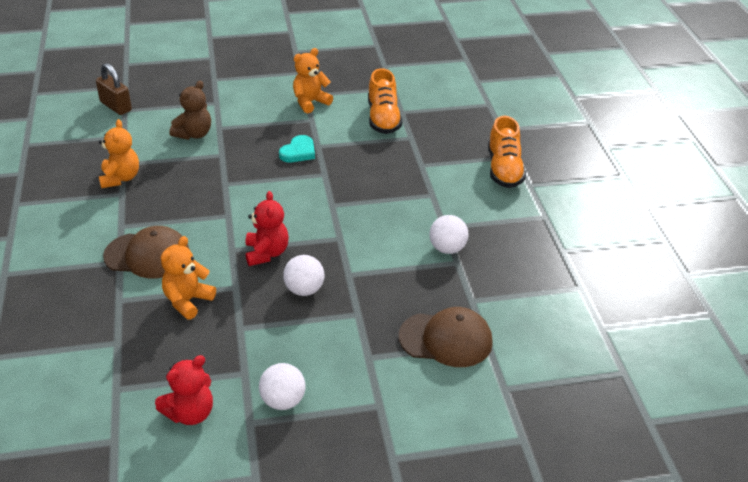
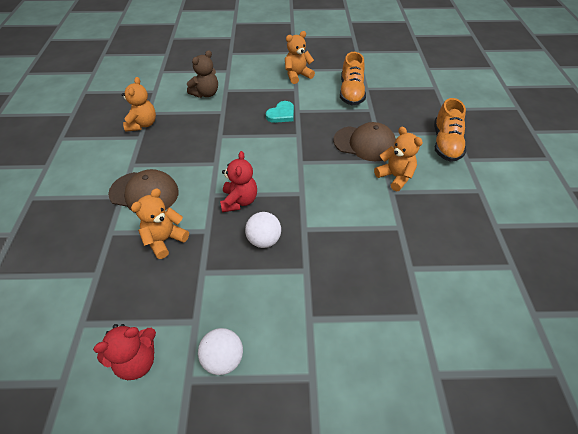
camera: 10 degrees right, 10 degrees up
brown padlock [96,63,132,115] -> none
brown cap [399,307,493,367] -> brown cap moved to [333,122,396,161]
white ball [429,215,469,254] -> none
none -> orange teddy bear [374,127,423,191]

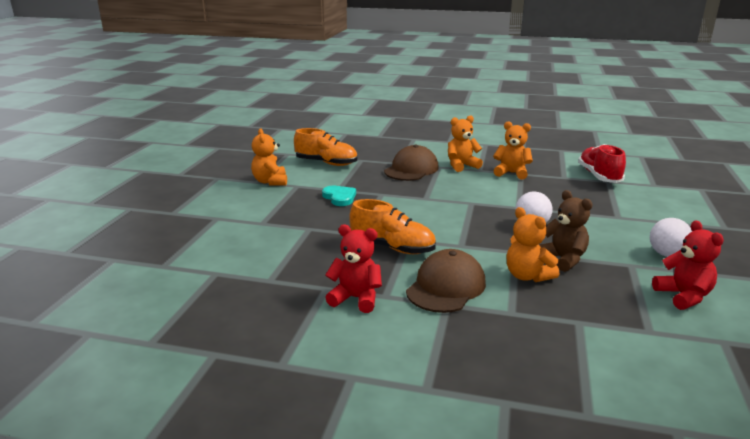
camera: 75 degrees left, 25 degrees down
orange teddy bear [122,77,156,132] -> orange teddy bear moved to [493,121,533,180]
brown teddy bear [187,50,218,98] -> brown teddy bear moved to [539,190,593,272]
red teddy bear [220,151,257,212] -> red teddy bear moved to [325,224,382,313]
orange shoe [434,98,466,162] -> orange shoe moved to [349,199,436,254]
none -> red shoe [578,144,626,183]

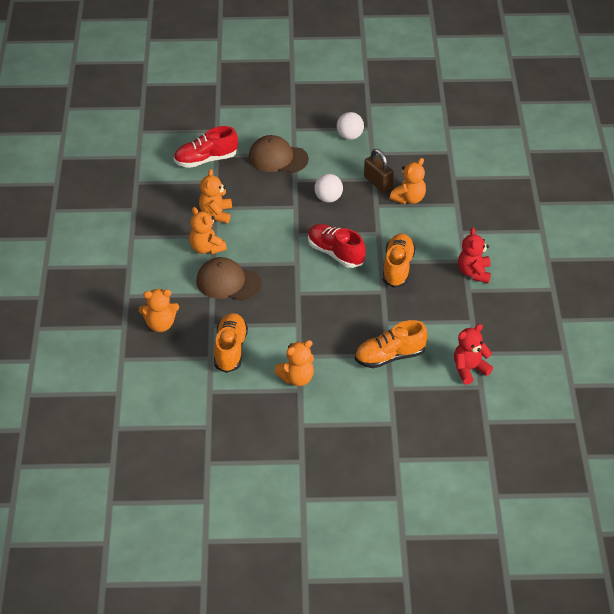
camera: 105 degrees left, 20 degrees up
turquoise heart [322,186,356,206] -> none
brown cap [406,249,486,313] -> brown cap moved to [248,135,309,173]
brown teddy bear [539,190,593,272] -> brown padlock [364,149,394,193]
red teddy bear [652,220,724,310] -> red teddy bear moved to [454,324,493,385]
none -> orange teddy bear [139,289,179,332]
none -> red shoe [308,224,366,268]
none -> orange shoe [355,320,428,368]

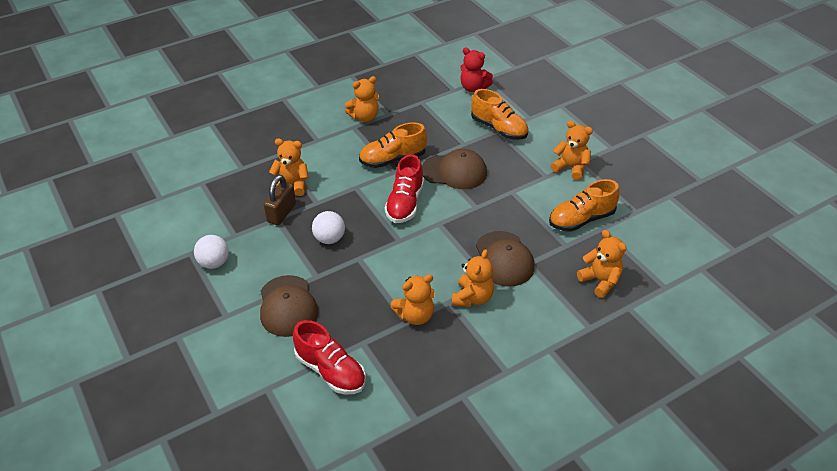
camera: 120 degrees left, 0 degrees up
red teddy bear [458,227,491,283] -> orange teddy bear [345,76,379,122]
none -> brown cap [422,149,487,189]

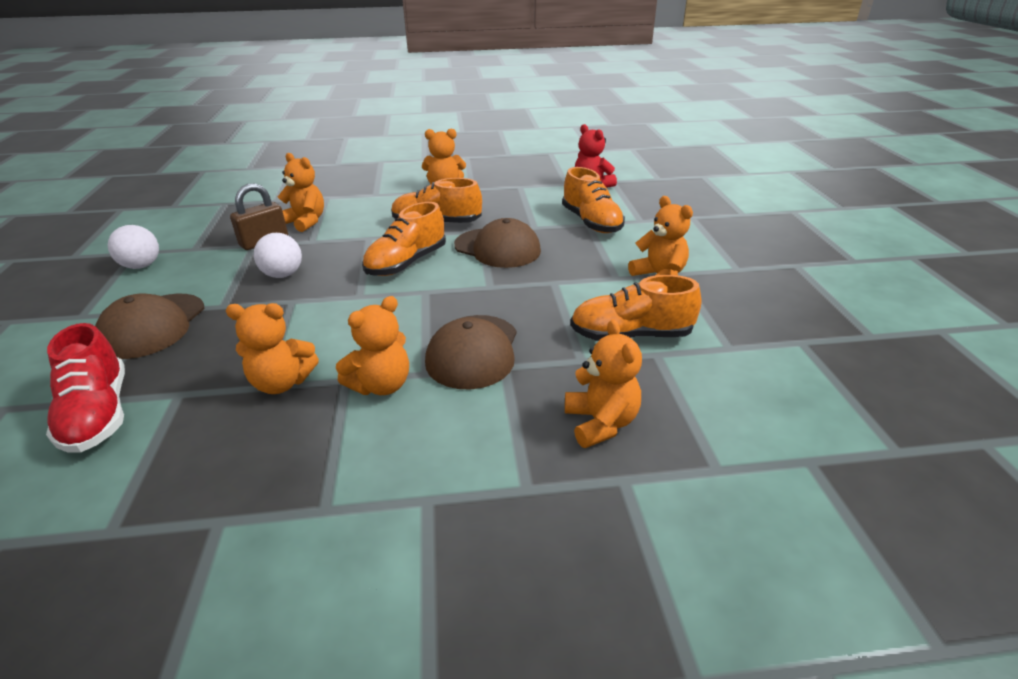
camera: 25 degrees right, 10 degrees down
red shoe [385,154,424,223] -> orange shoe [362,202,446,276]

